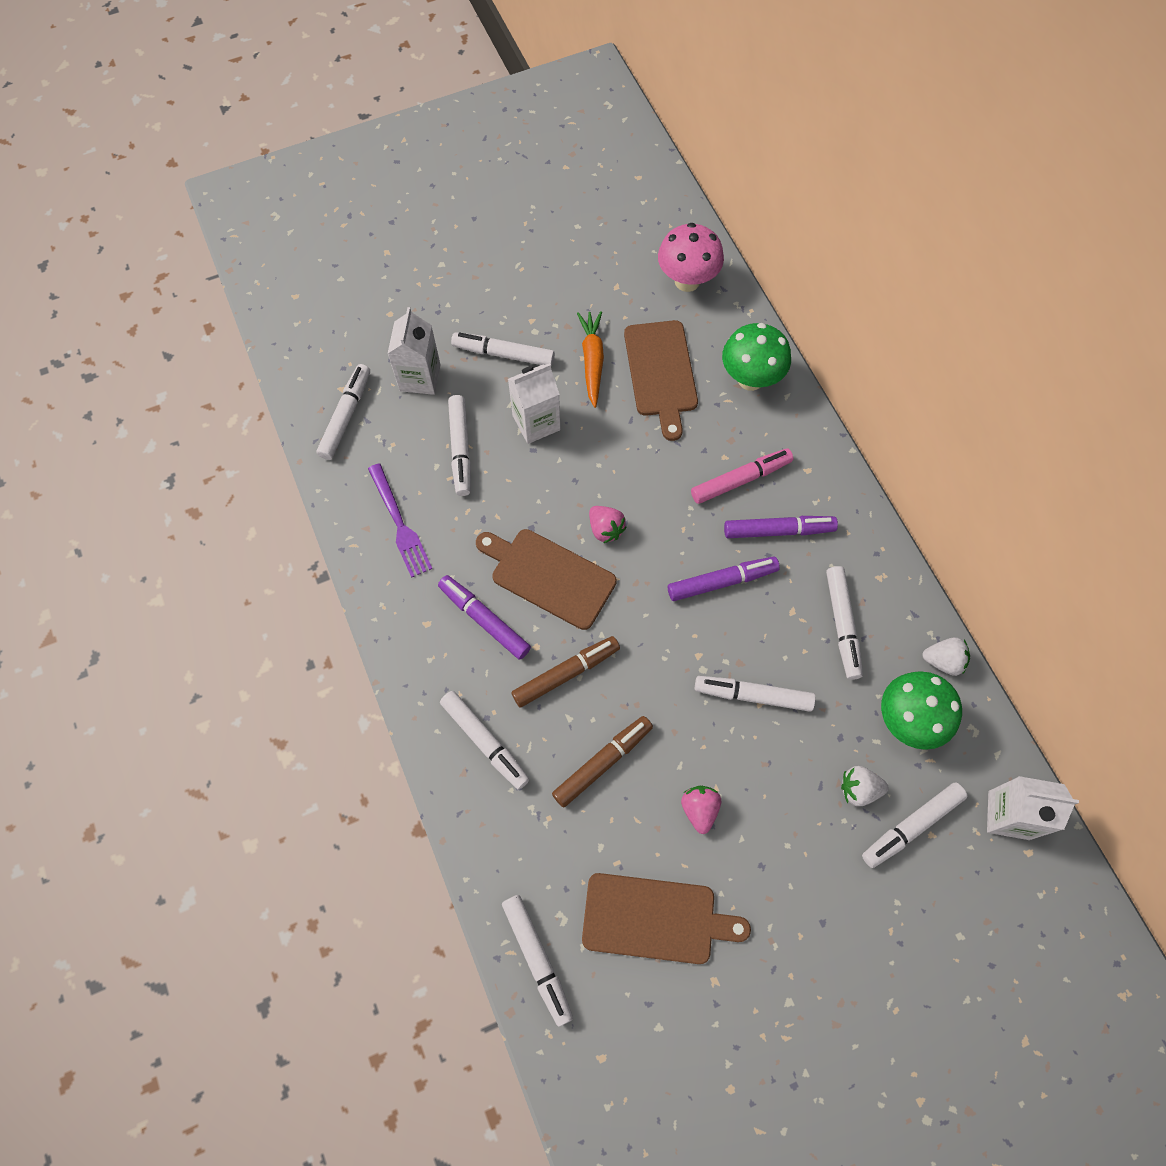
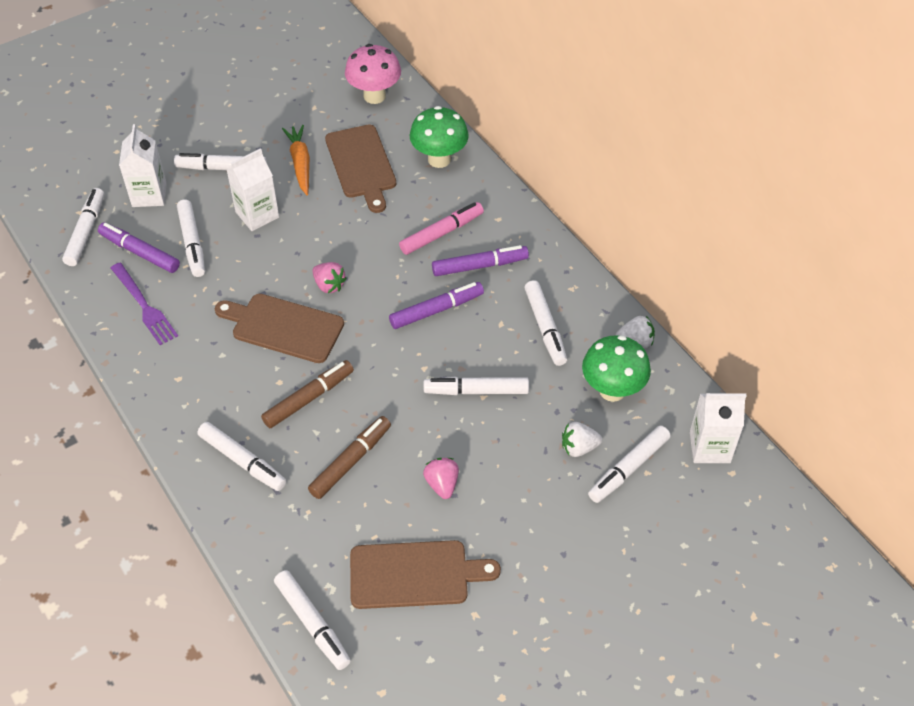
camera: 10 degrees left, 15 degrees down
purple marker [438,575,531,660] -> purple marker moved to [98,222,180,273]

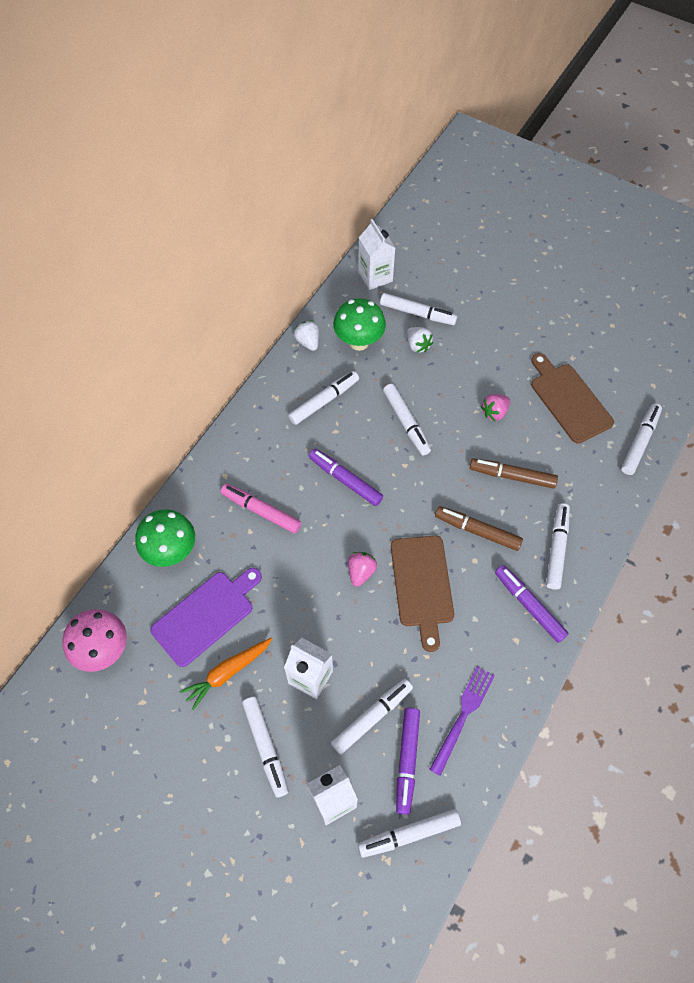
camera: 115 degrees left, 10 degrees up
brown cutting board [325,125,396,213] -> purple cutting board [150,568,262,667]
purple marker [432,245,529,276] -> purple marker moved to [495,565,569,643]

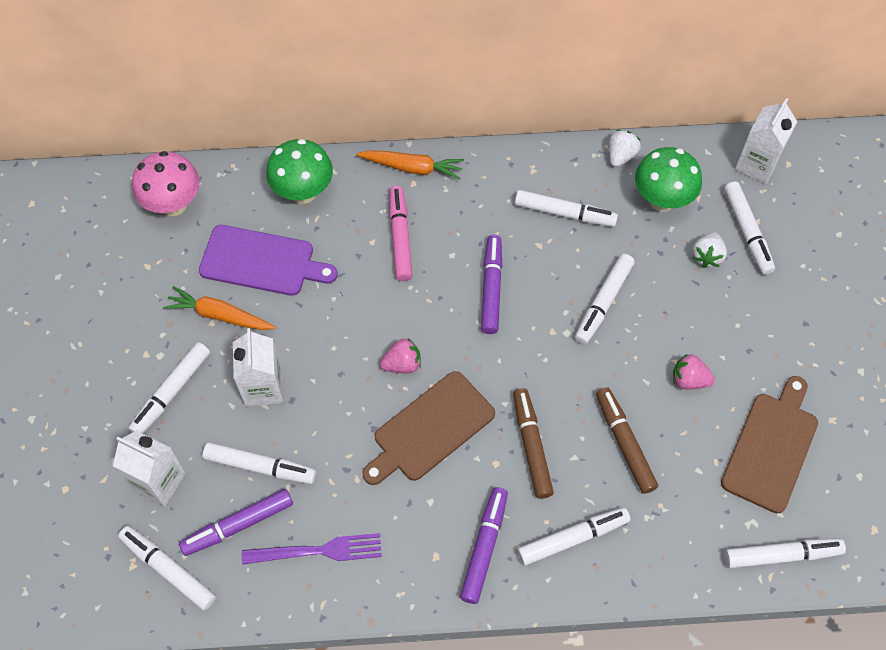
camera: 55 degrees right, 0 degrees up
none -> orange carrot [356,150,464,180]

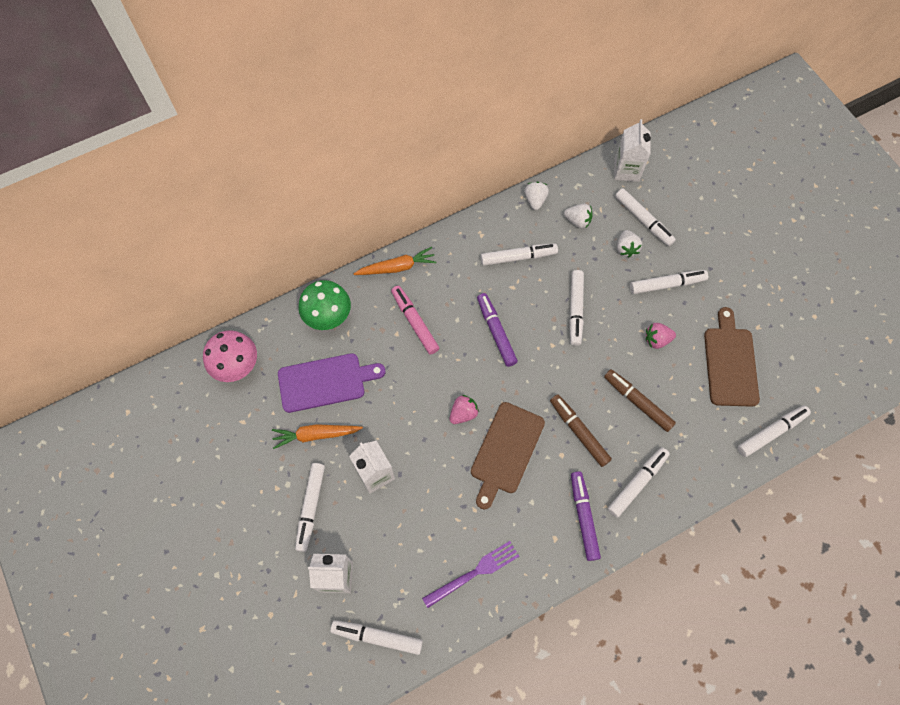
camera: 25 degrees left, 5 degrees up
purple marker [179,489,293,556] -> none
white marker [203,442,316,484] -> white marker moved to [630,270,708,294]
green mushroom [635,147,702,212] -> white strawberry [564,203,593,228]

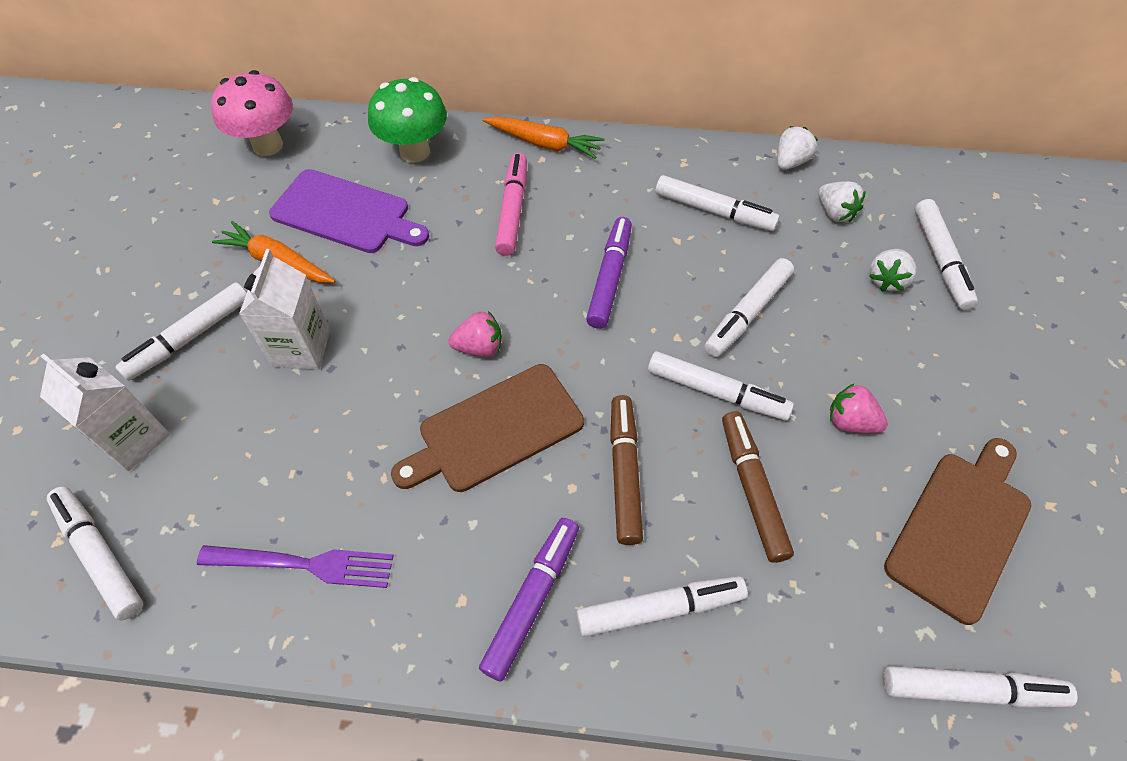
camera: 35 degrees right, 10 degrees down
white carton [614,119,651,182] -> none
white marker [630,270,708,294] -> white marker moved to [648,351,794,421]

